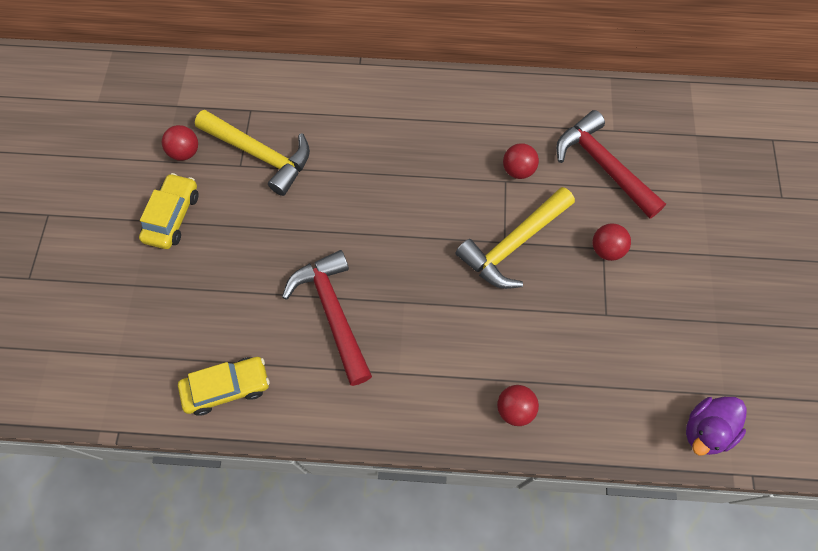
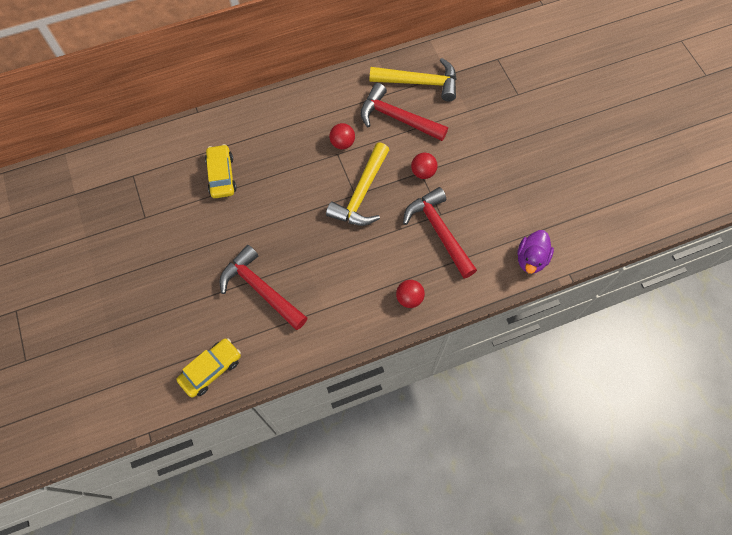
camera: 25 degrees left, 0 degrees up
yellow car [139,173,199,249] -> yellow car moved to [205,144,237,198]
red ball [162,125,198,161] -> none
yellow hammer [195,110,310,196] -> yellow hammer moved to [369,58,457,101]
none -> red hammer [403,187,477,278]

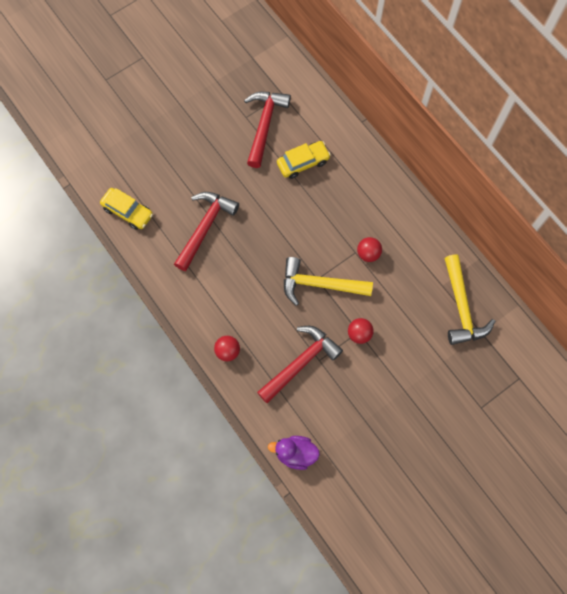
camera: 75 degrees right, 5 degrees up
red hammer [361,83,448,141] -> red hammer moved to [244,92,291,168]

